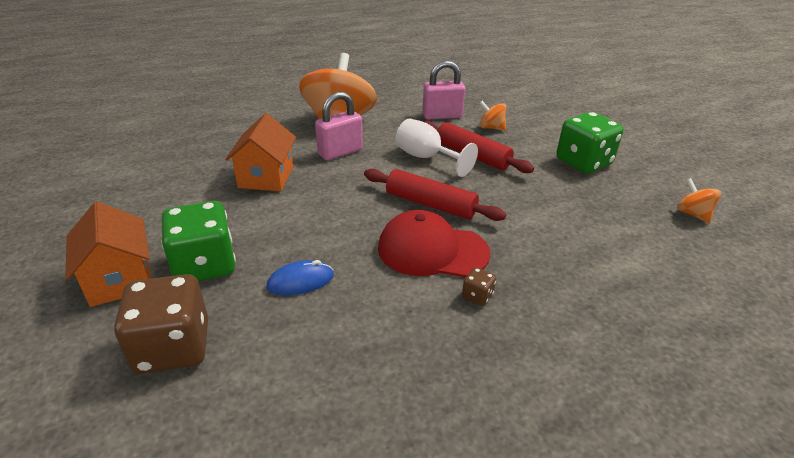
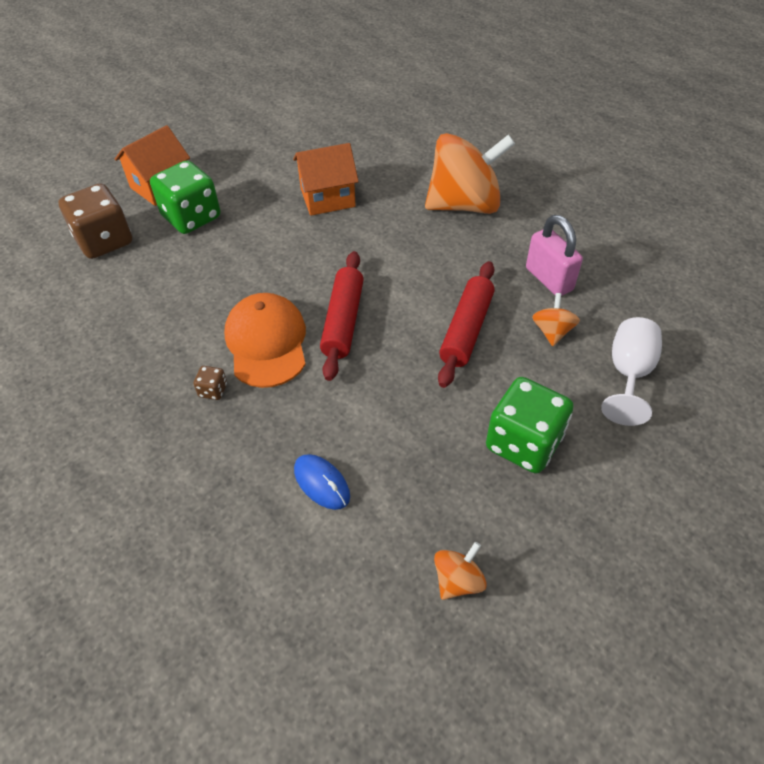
camera: 70 degrees right, 15 degrees up
blue mouse [266,260,334,296] -> blue mouse moved to [294,454,350,510]
pink padlock [315,92,363,160] -> none
red cap [378,210,491,277] -> orange cap [224,293,306,388]
white goblet [395,118,478,177] -> white goblet moved to [601,317,662,426]

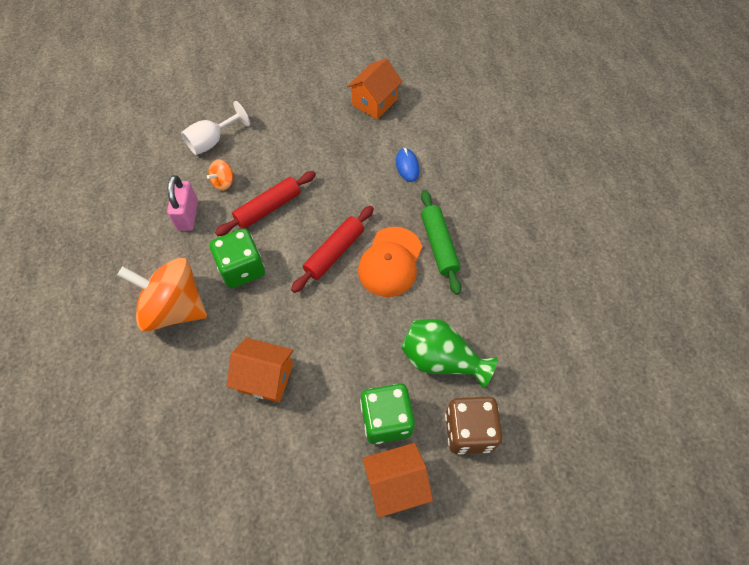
camera: 150 degrees left, 10 degrees up
brown dice [194,366,227,400] -> green rolling pin [421,190,461,295]
orange spinning top [434,542,487,600] -> orange house [347,58,403,119]
green dice [486,377,574,473] -> green dice moved to [210,228,265,288]
none -> green vase [401,319,498,388]

